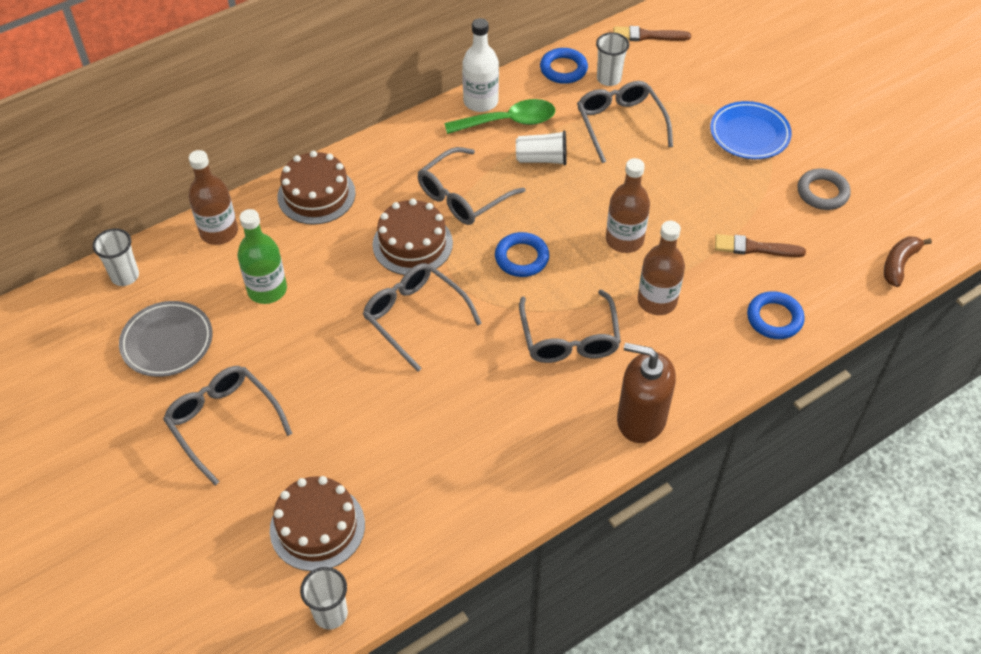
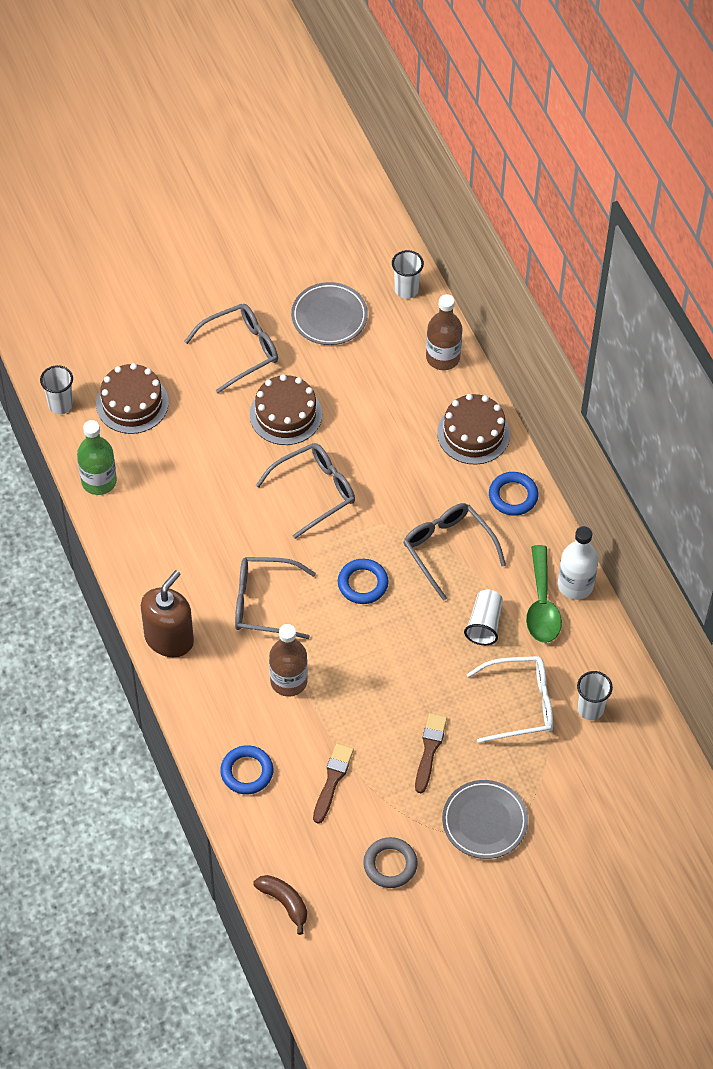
camera: 100 degrees right, 5 degrees up
green bottle [238,209,287,304] -> green bottle moved to [77,420,117,495]
brown cake [372,199,453,275] -> brown cake moved to [250,374,322,445]
blue ring [540,48,588,84] -> blue ring moved to [489,472,539,516]
grey glasses [577,81,673,163] -> white glasses [467,656,553,743]
brown bottle [606,158,650,253] -> none
brown brush [613,26,691,41] -> brown brush moved to [415,713,447,793]
blue plate [710,101,792,159] -> grey plate [442,780,528,859]

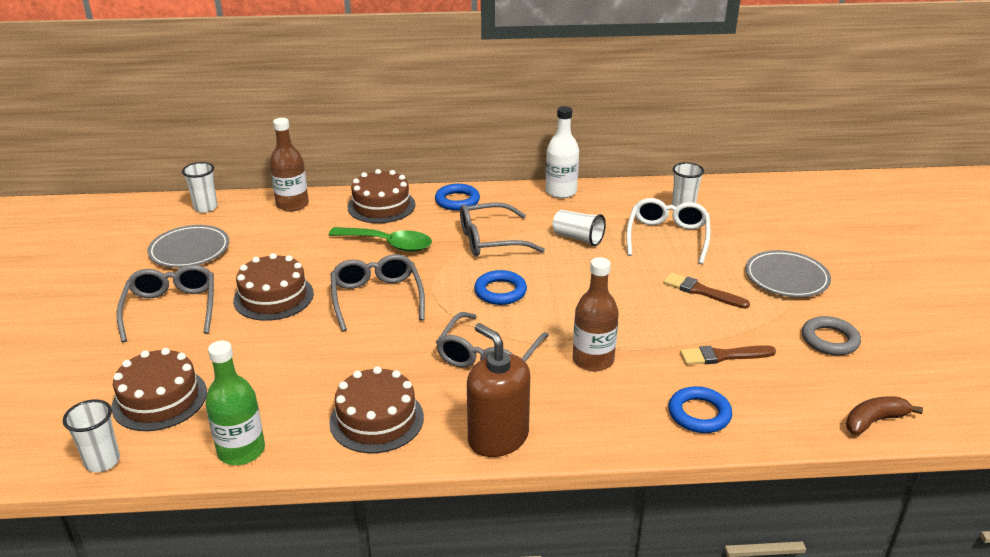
camera: 70 degrees left, 25 degrees down
brown brush [313,743,354,824] -> brown brush turned 45 degrees counterclockwise [680,345,776,365]
green spoon [526,545,562,643] -> green spoon moved to [329,227,432,252]
none -> brown cake [329,366,424,453]

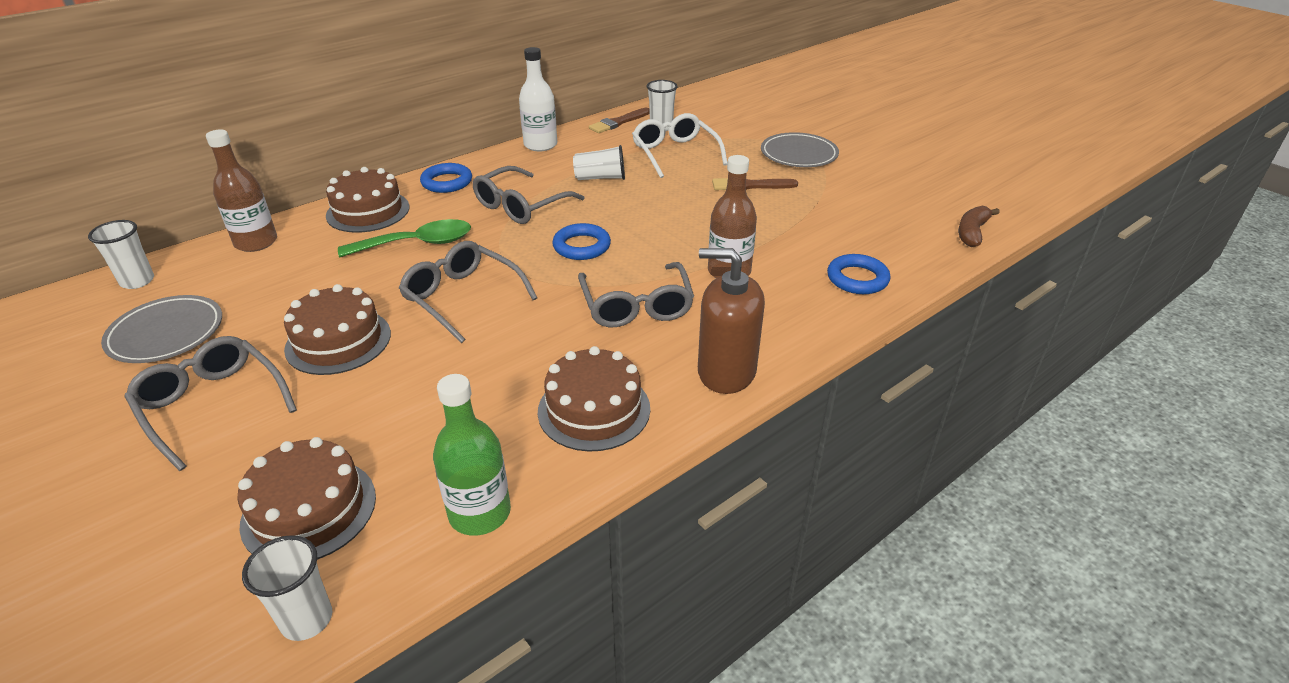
camera: 35 degrees left, 5 degrees up
brown brush [680,345,776,365] -> brown brush moved to [589,108,650,133]
grey ring [802,316,861,355] -> none

